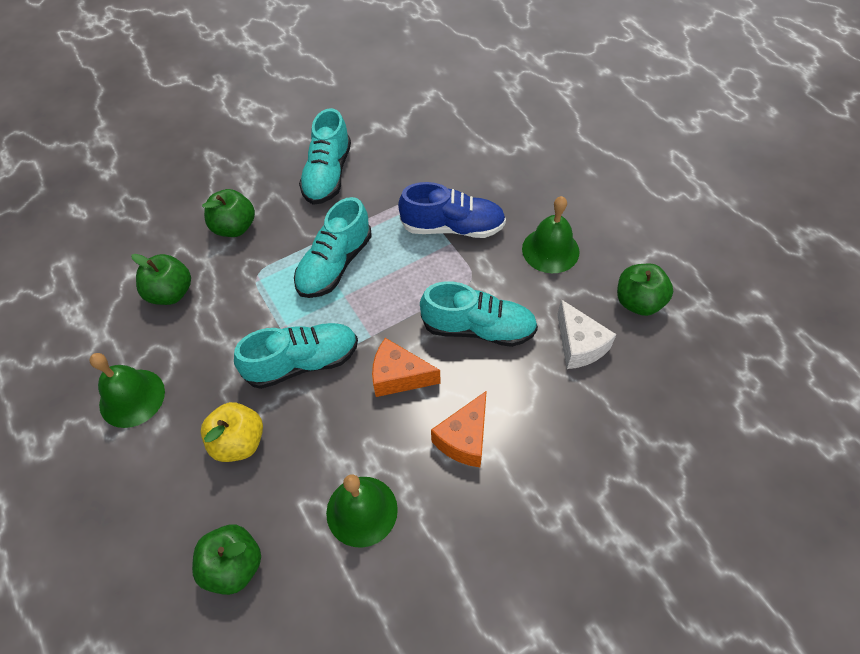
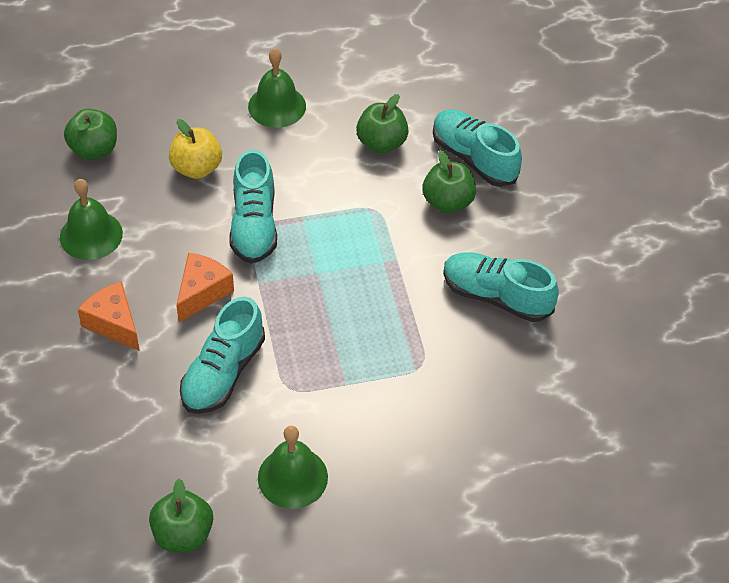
camera: 105 degrees right, 5 degrees down
turquoise shoe [294,197,372,298] -> turquoise shoe moved to [433,110,522,187]
blue shoe [398,182,506,238] -> none
white cheese [557,299,616,369] -> none

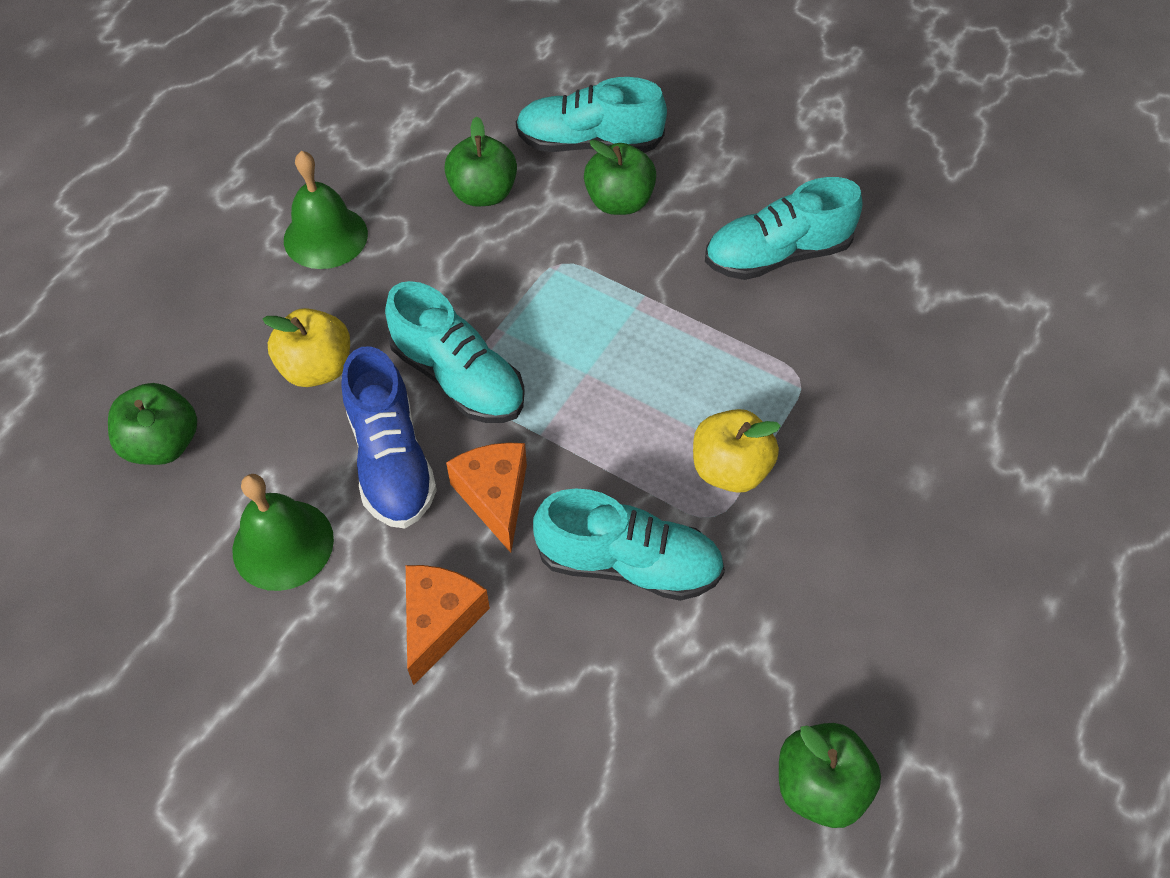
camera: 45 degrees left, 5 degrees up
orange cheese [78,282,140,351] -> orange cheese turned 105 degrees clockwise [406,565,490,685]
turquoise shoe [180,296,265,414] -> turquoise shoe turned 60 degrees counterclockwise [533,488,725,601]
green bell [258,426,328,509] -> none
none -> blue shoe [341,346,437,528]
none -> yellow apple [693,409,781,493]

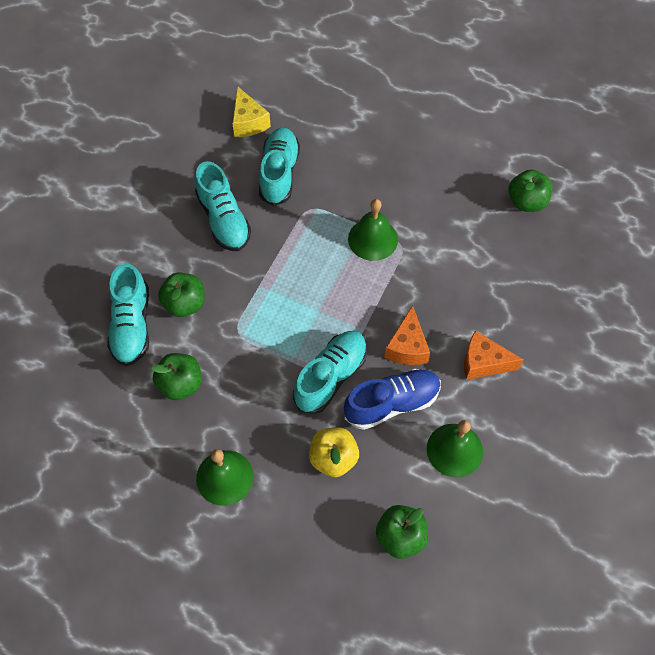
camera: 95 degrees left, 5 degrees up
orange cheese [446,442,527,553] -> orange cheese turned 60 degrees counterclockwise [384,306,430,365]
turquoise shoe [533,488,725,601] -> turquoise shoe moved to [259,127,300,206]
yellow apple [693,409,781,493] -> green bell [348,199,398,261]
none -> yellow cheese [232,86,271,137]

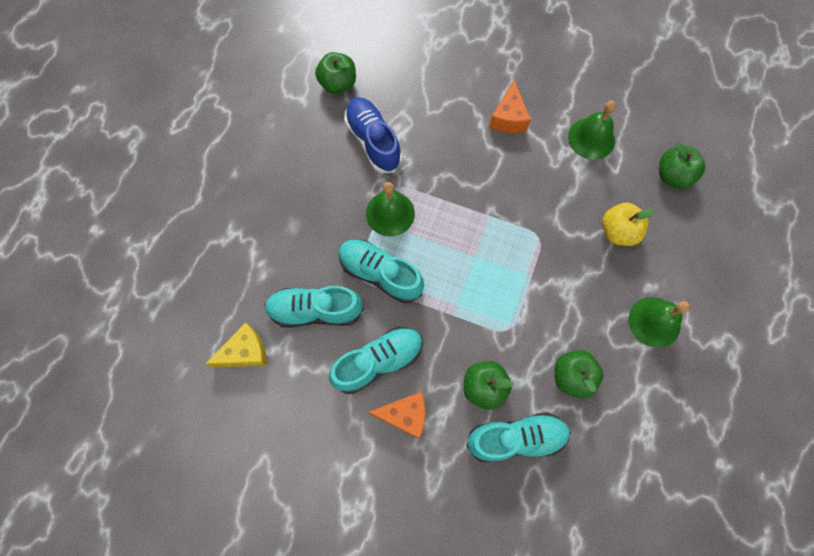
camera: 95 degrees left, 10 degrees up
turquoise shoe [293,331,367,414] -> turquoise shoe moved to [339,239,424,303]
blue shoe [344,368,441,430] -> blue shoe moved to [344,97,402,173]
orange cheese [384,306,430,365] -> orange cheese moved to [368,391,425,439]

